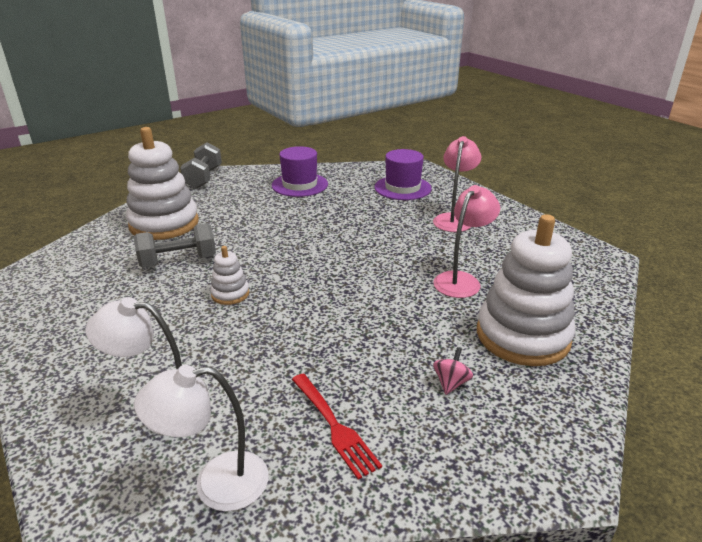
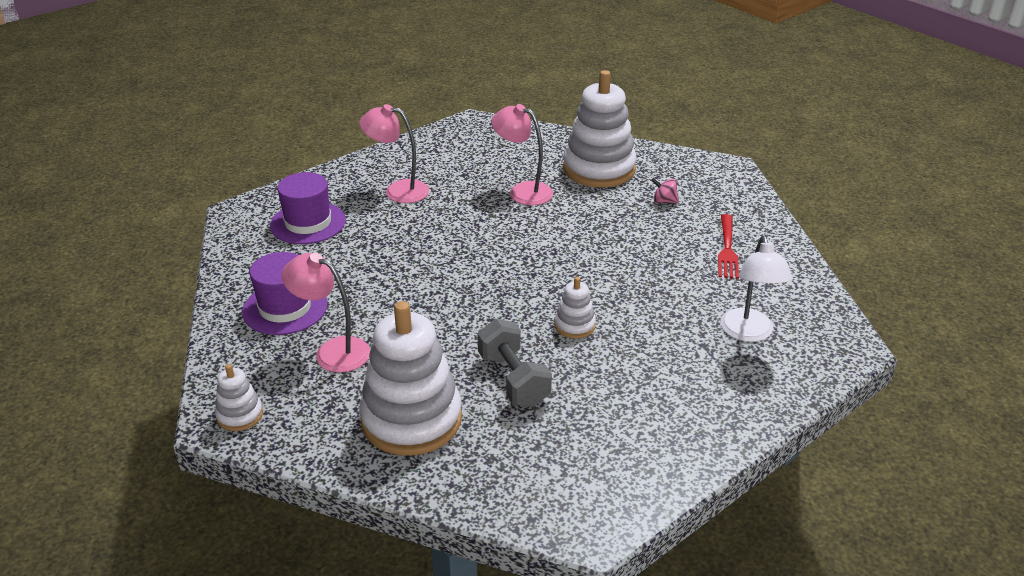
camera: 95 degrees left, 5 degrees up
white lamp [134,365,269,512] -> none
grey dumbbell [180,142,222,189] -> white stacking toy [215,364,263,431]
red fork [292,373,382,480] -> red fork turned 135 degrees clockwise [718,214,739,279]
none -> pink lamp [282,253,370,373]

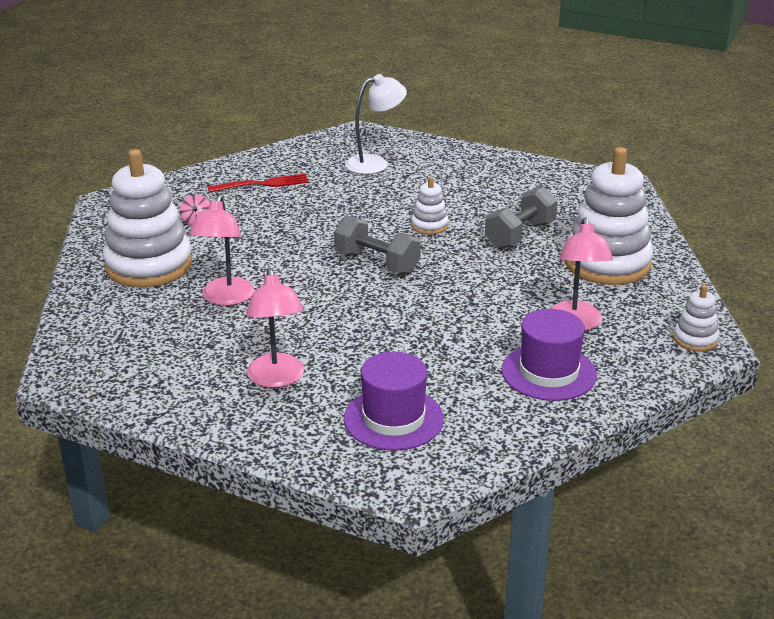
camera: 115 degrees left, 5 degrees down
none -> grey dumbbell [334,216,421,275]

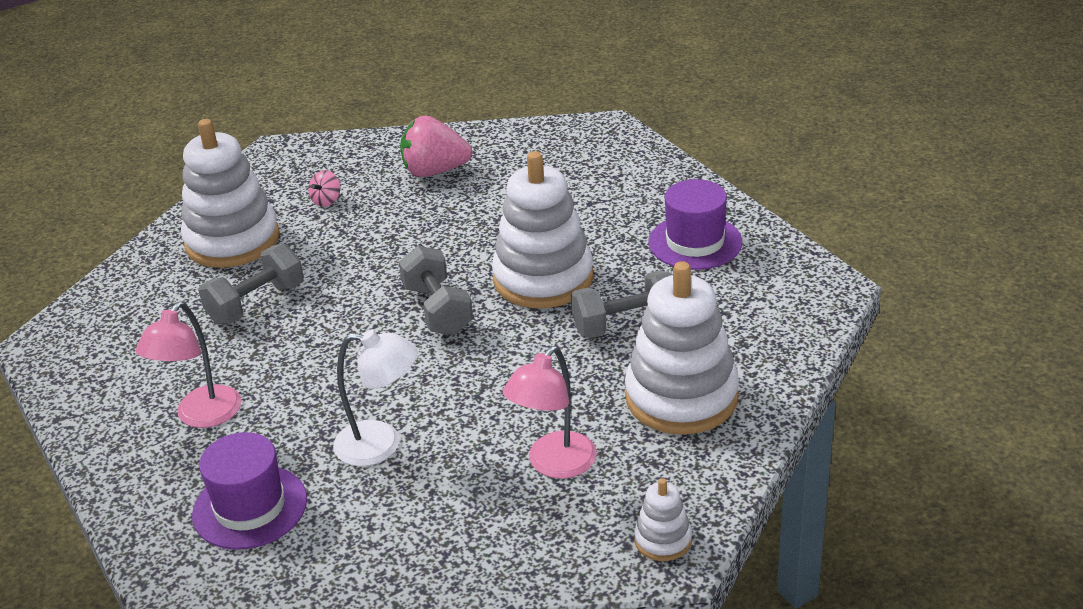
camera: 35 degrees right, 5 degrees up
pink lamp [189,195,254,305] -> grey dumbbell [199,243,304,325]
red fork [208,174,309,193] -> pink strawberry [400,116,472,177]
white lamp [345,74,407,174] -> white lamp moved to [333,330,418,466]
white stacking toy [411,177,449,235] -> white stacking toy [492,151,593,309], size x2.19
purple hat [502,309,597,401] -> purple hat moved to [648,179,742,270]

